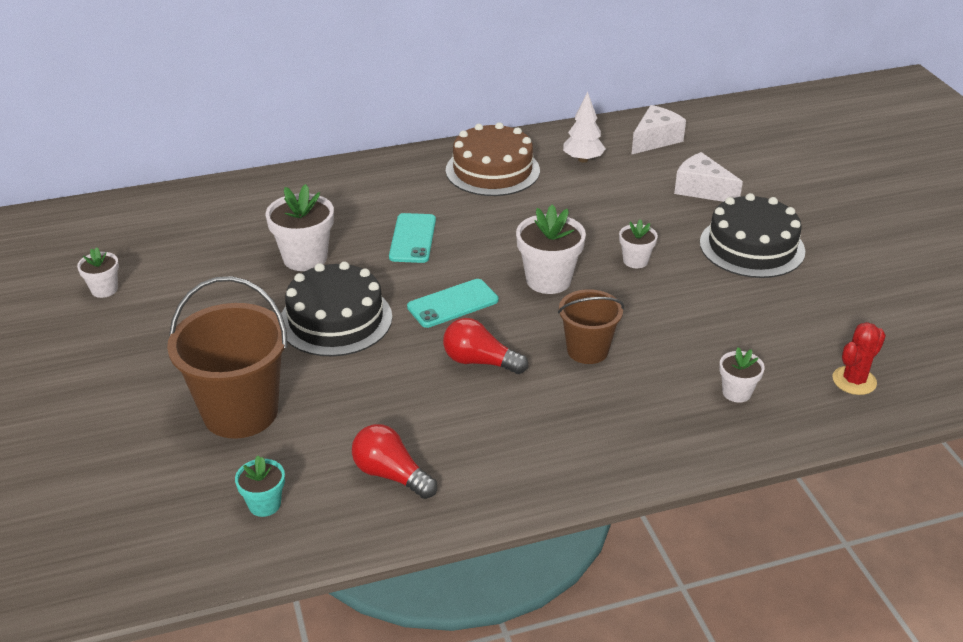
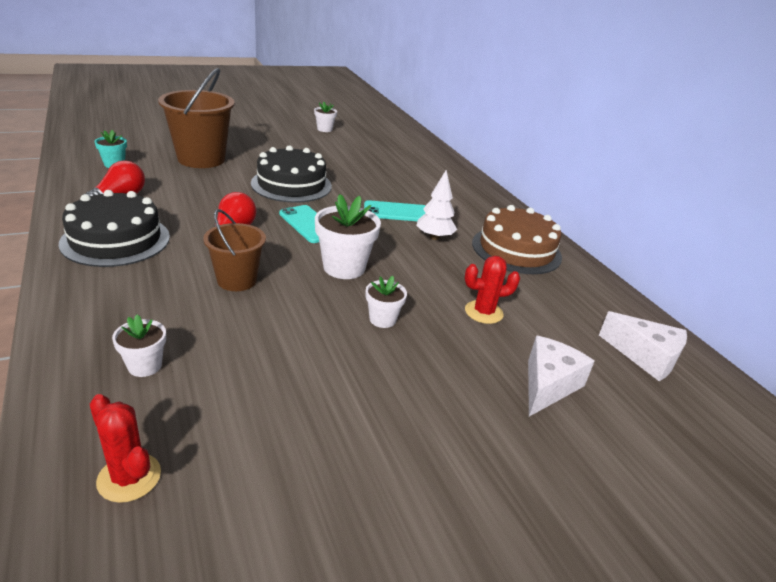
camera: 80 degrees right, 5 degrees down
white flower pot [266,184,334,271] -> none
white tree [563,92,606,163] -> white tree moved to [416,170,457,240]
black cake [700,193,805,278] -> black cake moved to [59,190,170,267]
none -> red cactus [465,256,520,324]

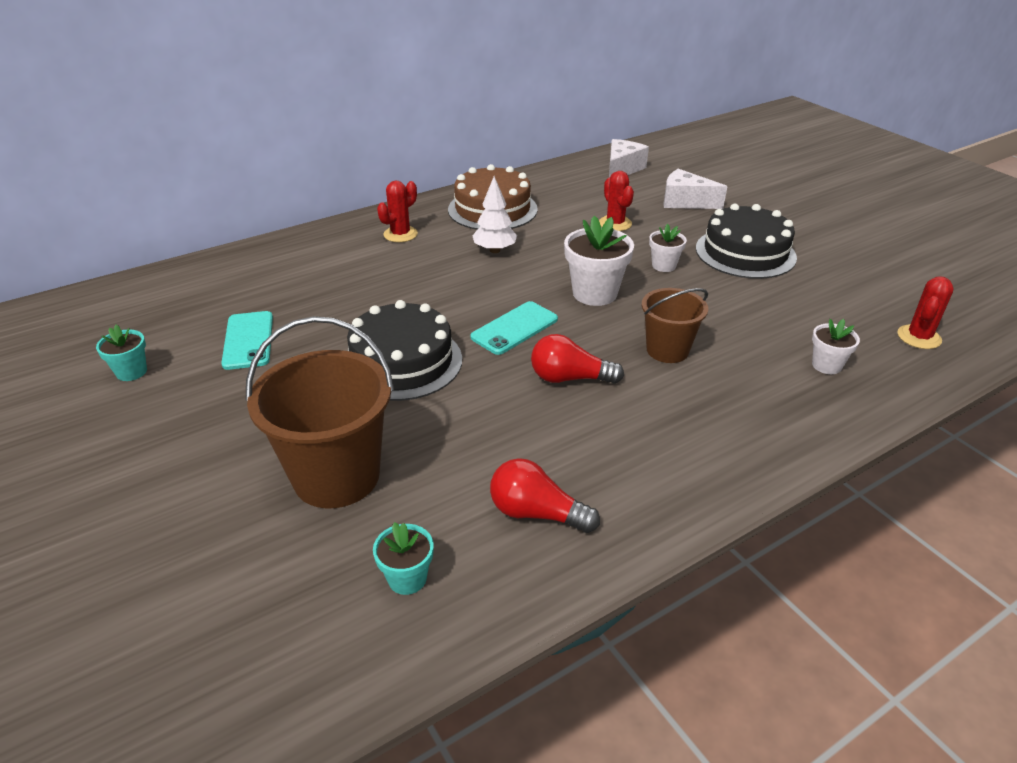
camera: 95 degrees left, 5 degrees up
black cake [59,190,170,267] -> black cake moved to [696,203,797,279]
white flower pot [314,102,337,132] -> turquoise flower pot [96,325,147,381]
turquoise phone [364,200,426,221] -> turquoise phone moved to [221,311,273,370]
none -> red cactus [377,181,418,242]

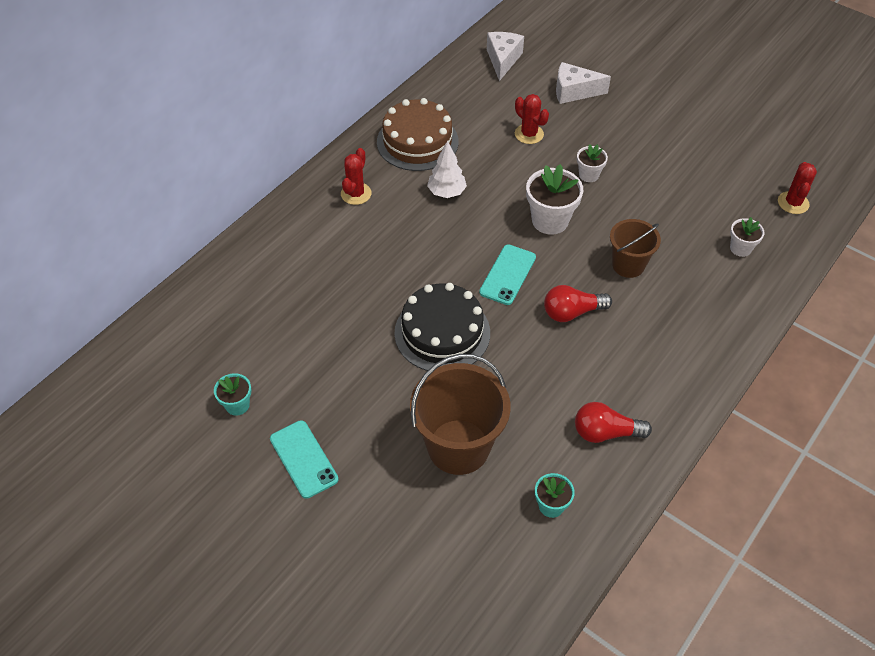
camera: 20 degrees left, 15 degrees up
turquoise phone [221,311,273,370] -> turquoise phone moved to [270,420,338,499]
black cake [696,203,797,279] -> none

